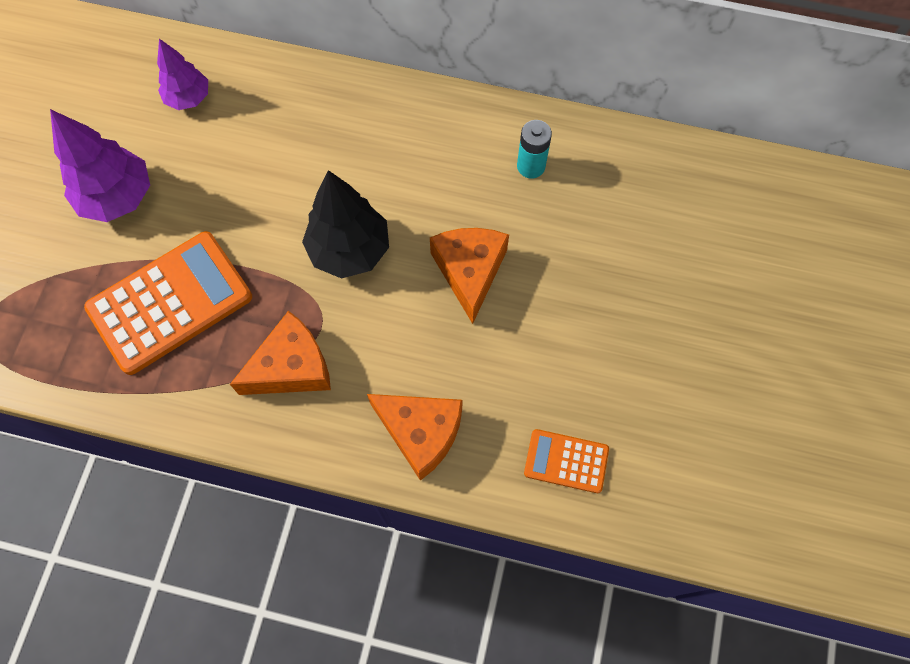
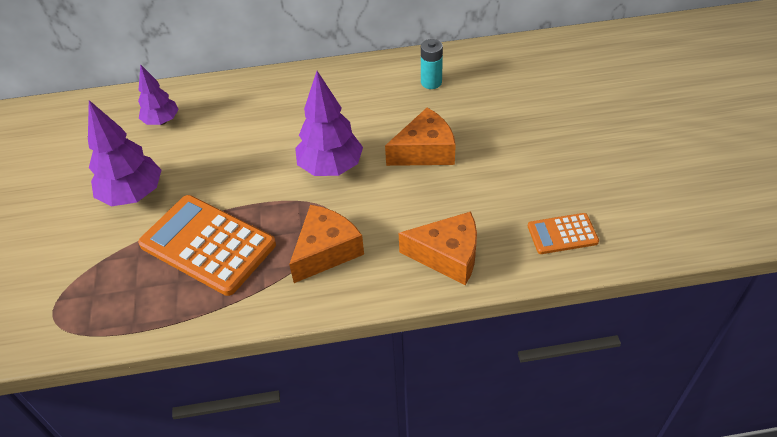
camera: 20 degrees left, 20 degrees down
orange calculator [84,231,252,375] -> orange calculator turned 90 degrees counterclockwise [138,195,276,296]
black tree [302,170,389,279] -> purple tree [295,71,363,176]
orange cheese [430,228,509,324] -> orange cheese turned 90 degrees clockwise [385,108,456,166]

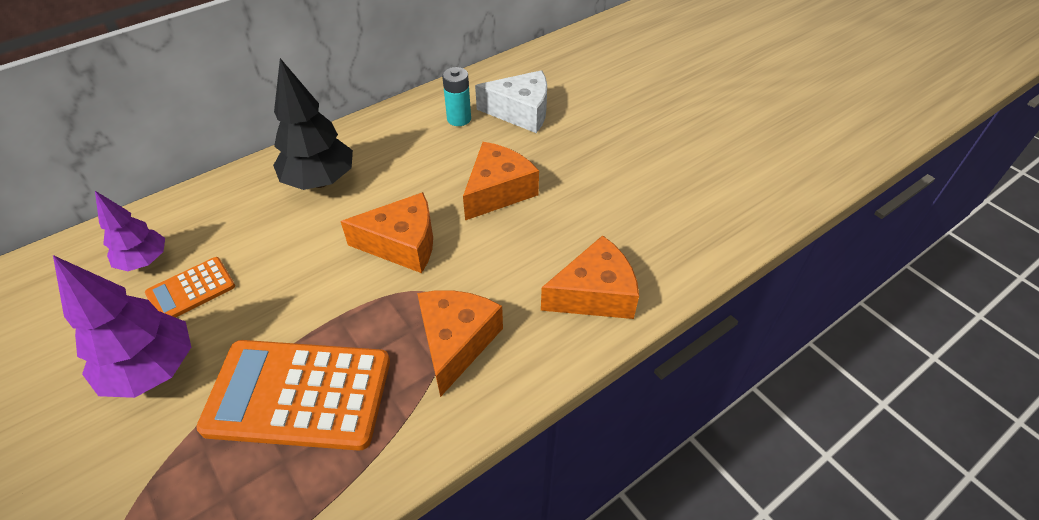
camera: 30 degrees left, 0 degrees up
purple tree [295,71,363,176] -> orange cheese [340,192,433,273]
orange calculator [528,213,599,254] -> orange calculator moved to [145,257,235,318]
none -> black tree [273,58,353,190]
none -> white cheese [475,70,547,133]

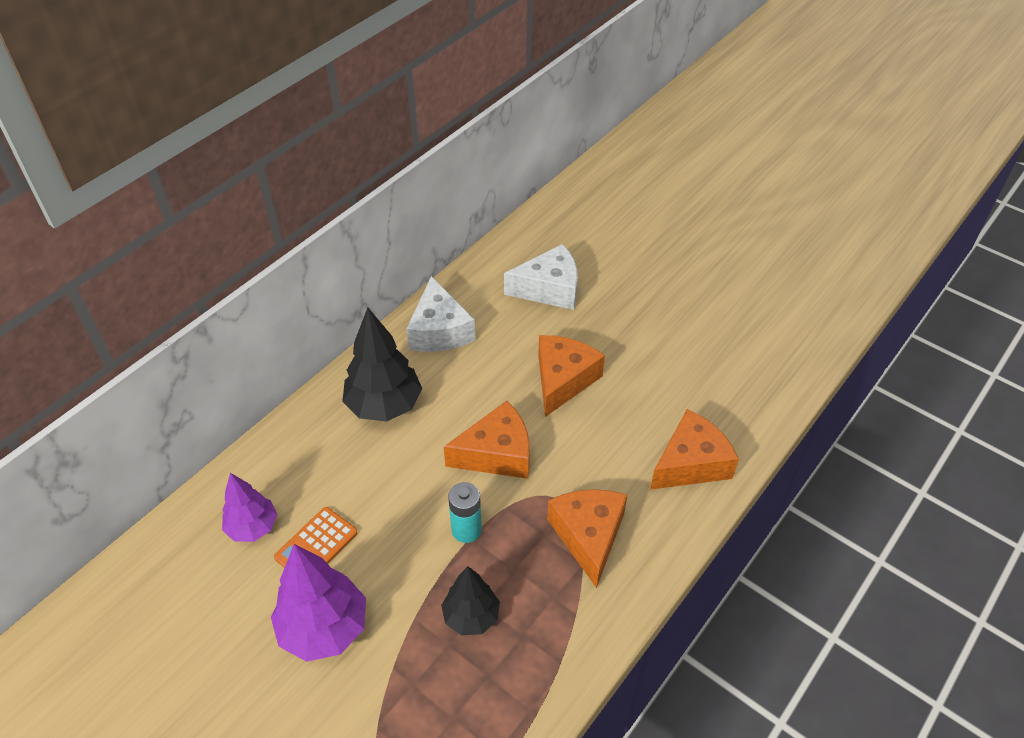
camera: 15 degrees left, 0 degrees up
orange calculator [196,340,390,451] -> black tree [441,566,500,635]
turquoise battery [442,67,471,126] -> turquoise battery moved to [448,482,482,543]
none -> white cheese [406,276,475,352]

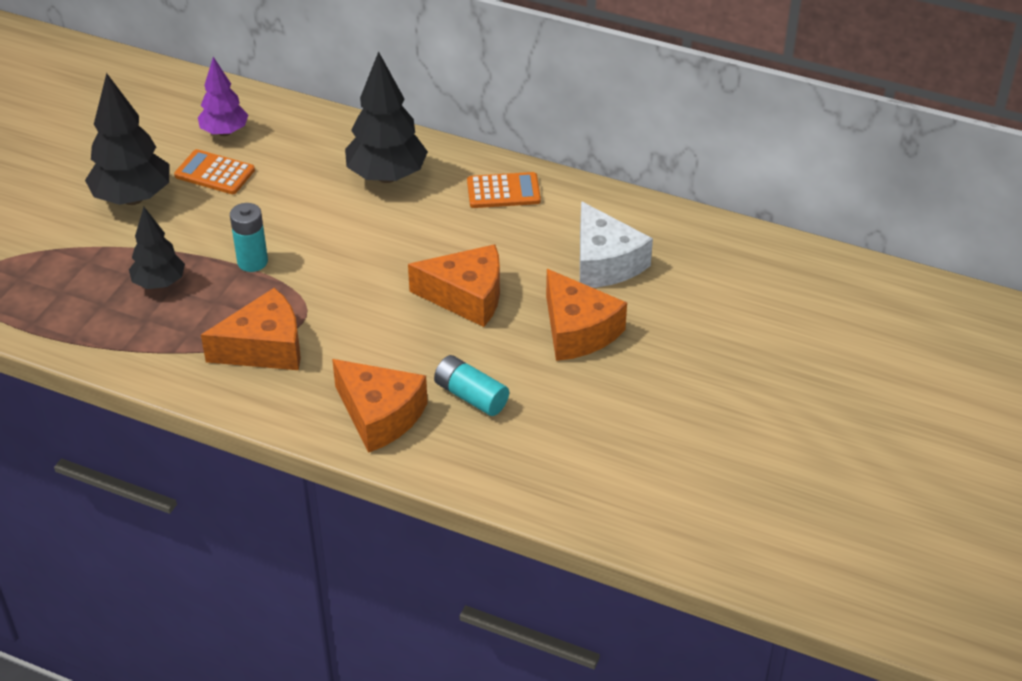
camera: 75 degrees right, 5 degrees down
purple tree [271,544,366,662] -> black tree [85,73,170,205]
white cheese [406,276,475,352] -> orange calculator [467,172,541,208]
orange cheese [444,401,530,479] -> orange cheese moved to [546,269,627,361]
none -> turquoise battery [434,355,509,416]

